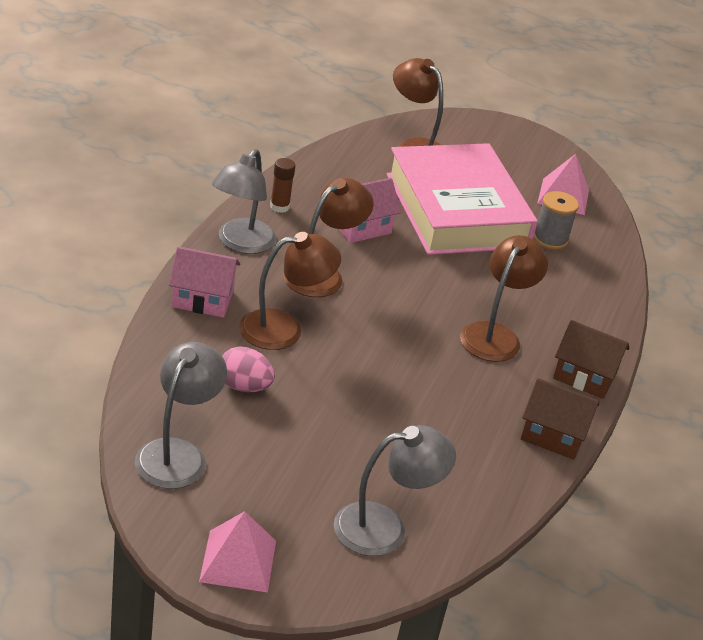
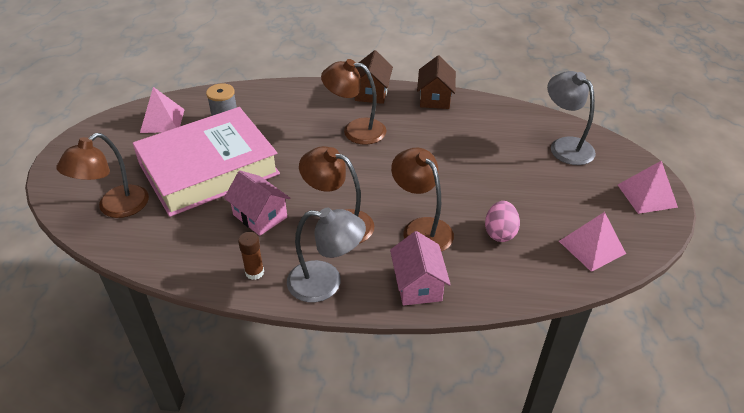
camera: 100 degrees left, 5 degrees up
grey lamp [135,342,227,489] -> pink pyramid [559,212,626,272]

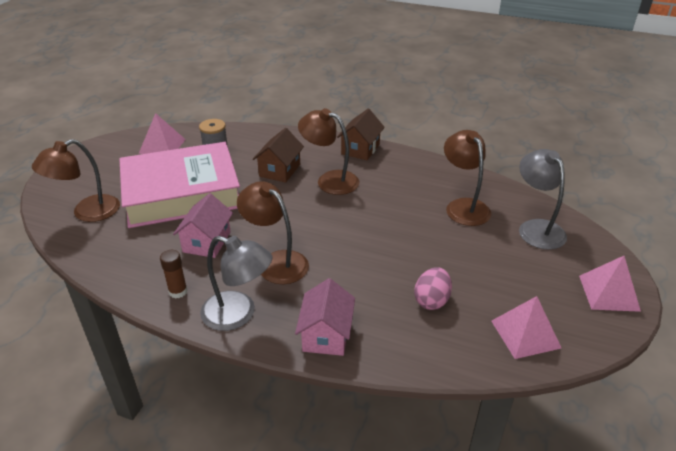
camera: 15 degrees right, 5 degrees down
pink house [224,170,290,236] -> pink house turned 45 degrees clockwise [173,193,233,258]
brown lamp [391,148,454,252] -> brown lamp moved to [444,130,491,226]
brown house [417,56,456,109] -> brown house moved to [253,128,304,183]

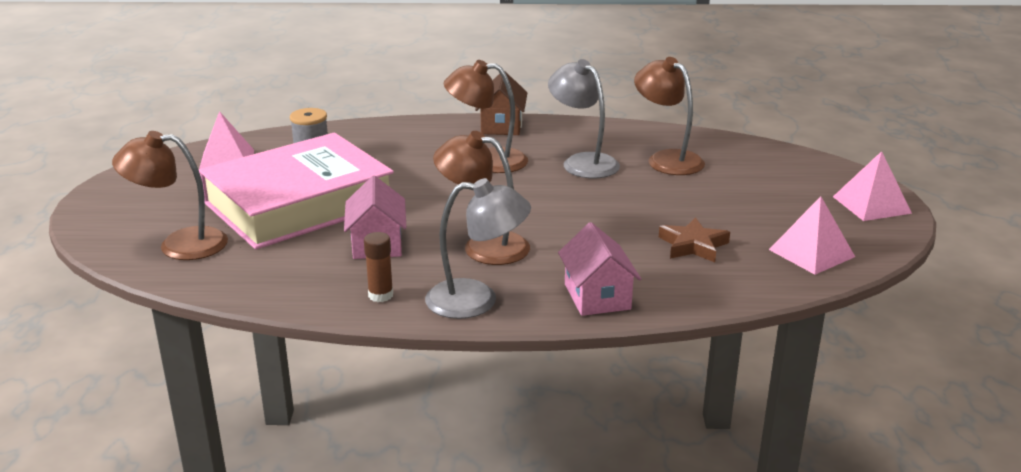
camera: 20 degrees left, 10 degrees down
brown lamp [32,139,120,222] -> brown lamp turned 60 degrees clockwise [112,131,228,260]
brown house [253,128,304,183] -> none
pink egg [414,267,452,310] -> brown star [659,217,730,262]
grey lamp [519,149,567,250] -> grey lamp moved to [548,59,620,178]

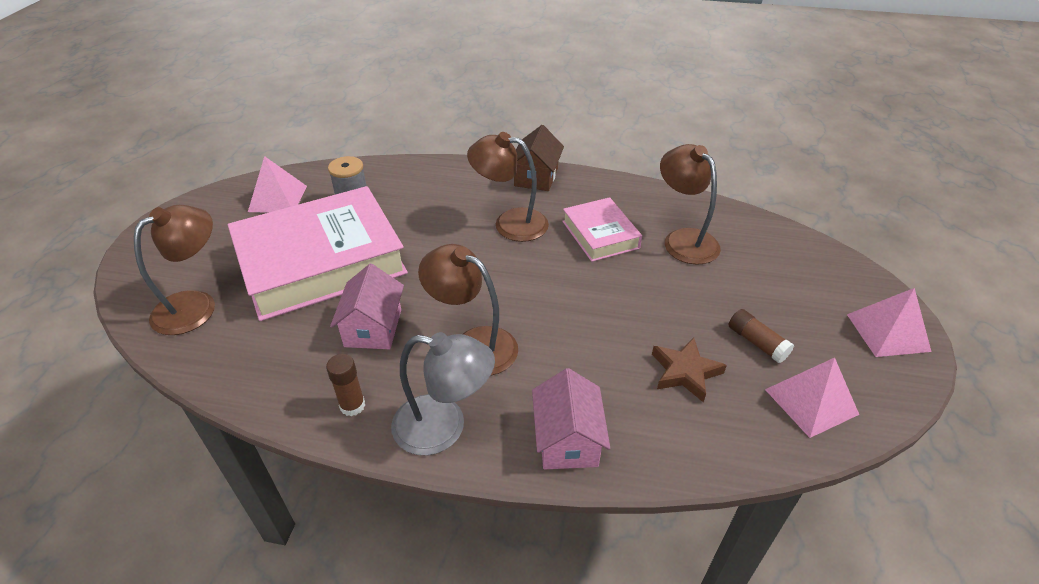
camera: 10 degrees right, 15 degrees up
brown lamp [112,131,228,260] -> brown lamp turned 120 degrees clockwise [134,205,215,335]
grey lamp [548,59,620,178] -> pink book [562,197,642,262]
none -> brown glue stick [729,309,794,363]

